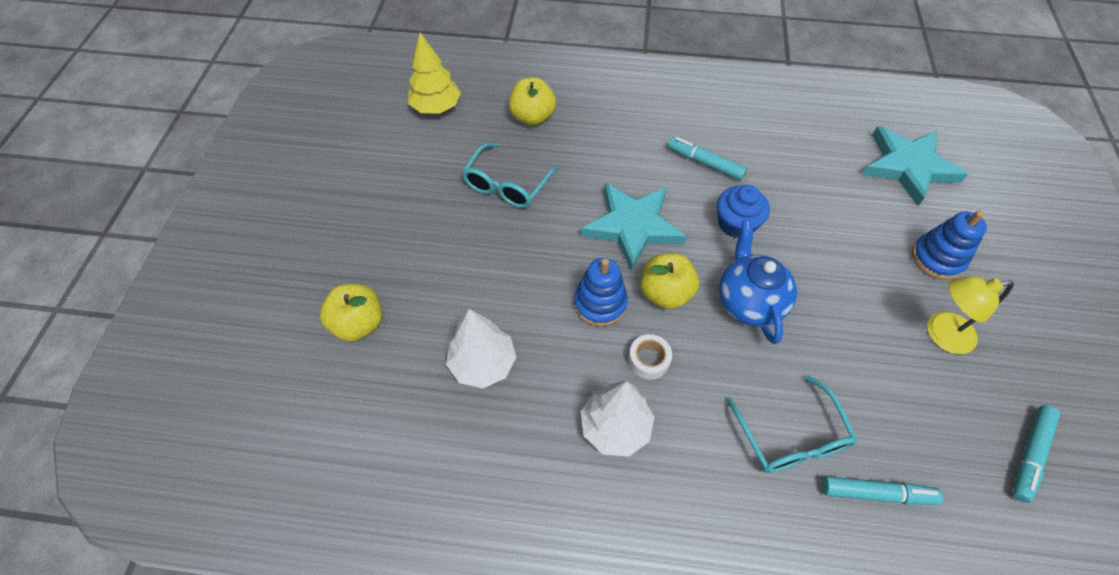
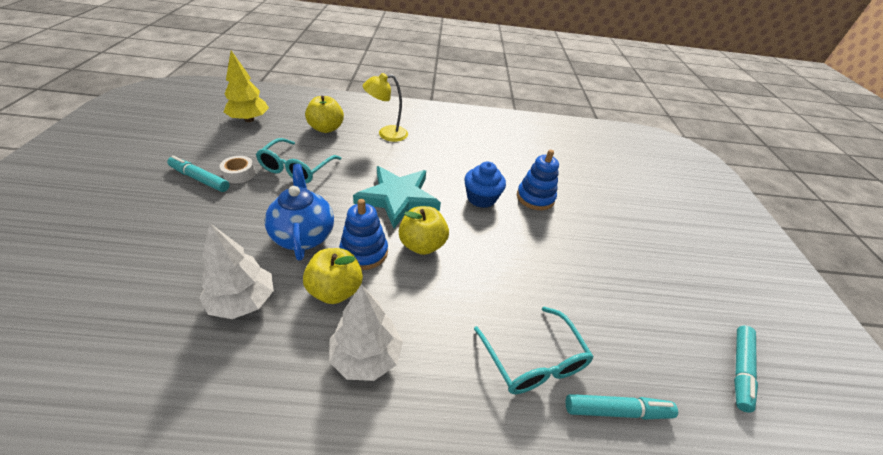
camera: 10 degrees left, 15 degrees down
yellow apple [320,284,382,342] -> yellow apple moved to [303,248,363,304]
white tape [628,334,672,380] -> white tape moved to [220,156,255,183]
turquoise marker [668,137,747,180] -> turquoise marker moved to [167,156,230,192]
blue teapot [719,220,797,344] -> blue teapot moved to [265,164,334,261]
turquoise star [862,126,968,206] -> none
blue stacking toy [912,211,987,280] -> blue stacking toy moved to [517,150,559,210]
yellow lamp [927,276,1014,354] -> yellow lamp moved to [363,73,408,142]

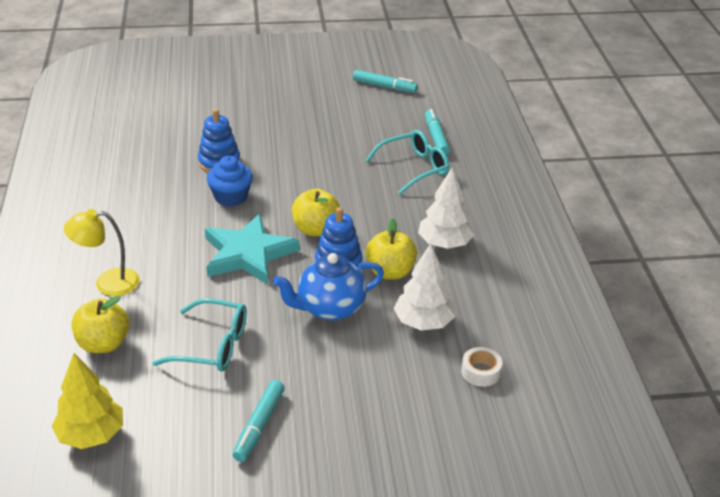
camera: 95 degrees left, 5 degrees down
white tape [220,156,255,183] -> white tape moved to [461,347,503,387]
yellow lamp [363,73,408,142] -> yellow lamp turned 105 degrees clockwise [64,209,140,296]

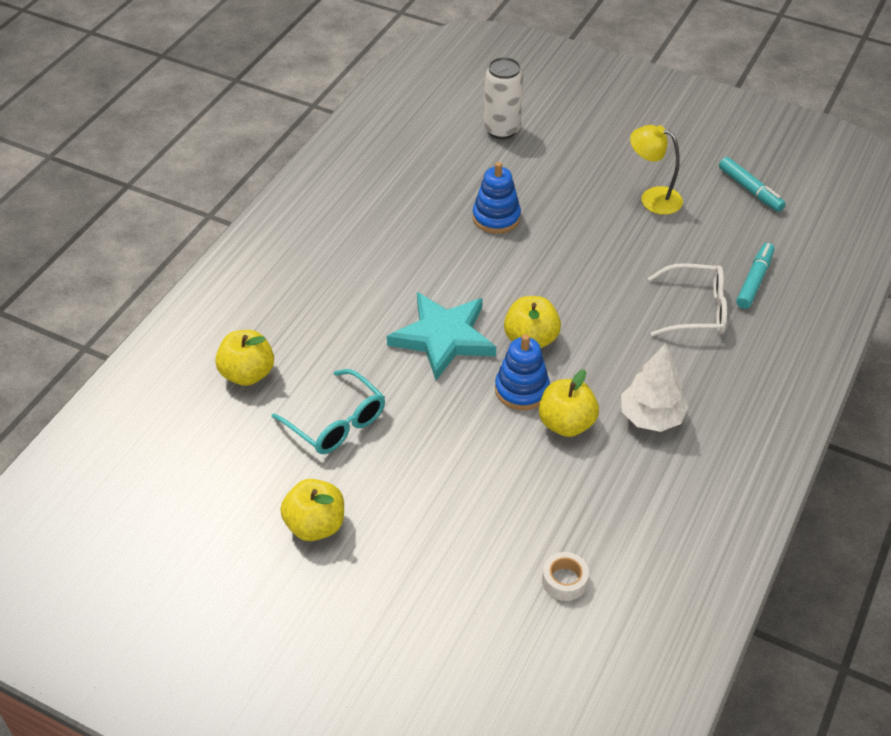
camera: 35 degrees right, 10 degrees up
yellow tree [52,353,123,449] -> none
yellow lamp [64,209,140,296] -> yellow lamp moved to [630,125,683,215]
blue cupcake [207,156,253,207] -> none
turquoise marker [233,380,285,462] -> yellow apple [280,479,344,541]
blue teapot [273,253,384,321] -> none
turquoise glasses [365,130,449,194] -> white glasses [648,263,727,336]
white tree [394,243,455,331] -> none
none -> white can [484,57,523,139]

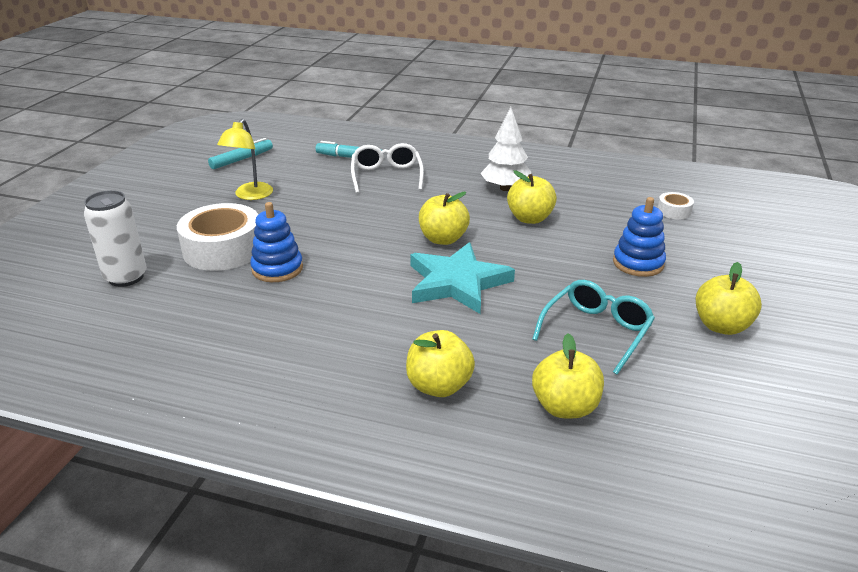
camera: 100 degrees left, 15 degrees down
blue stacking toy [495,334,550,410] -> blue stacking toy moved to [613,197,666,277]
none -> white tape [177,203,258,271]
none -> yellow apple [406,330,475,397]

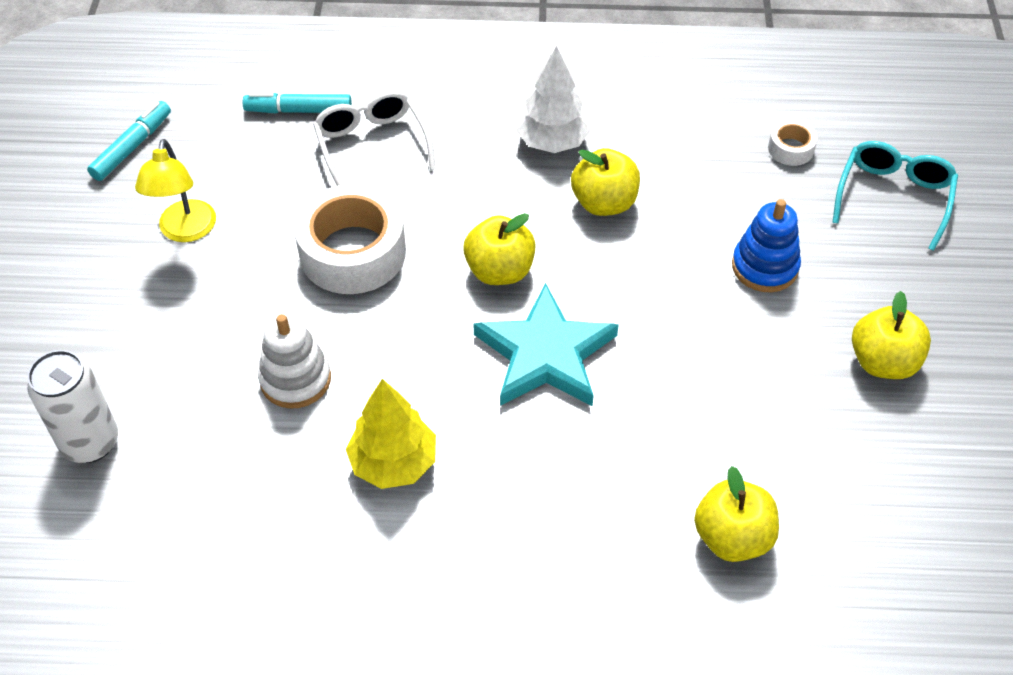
camera: 15 degrees left, 20 degrees up
white tape [177,203,258,271] -> white tape moved to [294,184,406,294]
blue stacking toy [250,202,303,282] -> white stacking toy [258,314,331,409]
yellow apple [406,330,475,397] -> none
turquoise glasses [532,280,655,375] -> turquoise glasses moved to [832,141,958,251]
none -> yellow tree [346,379,436,489]

